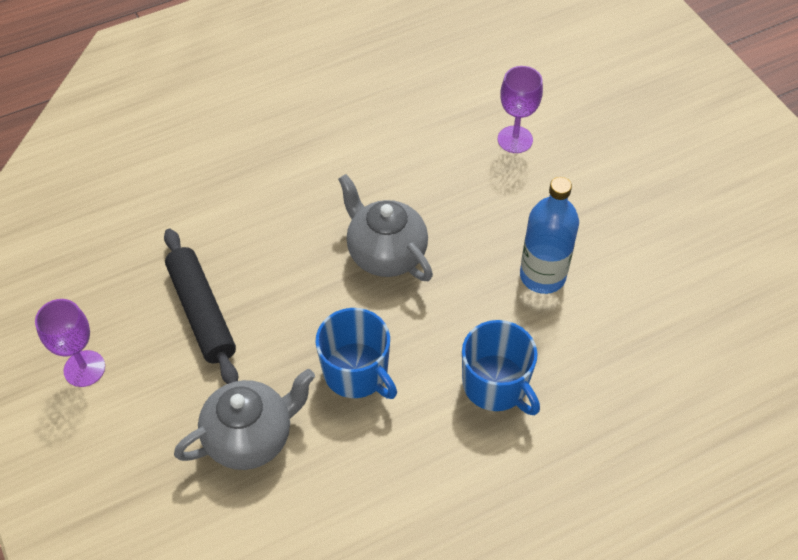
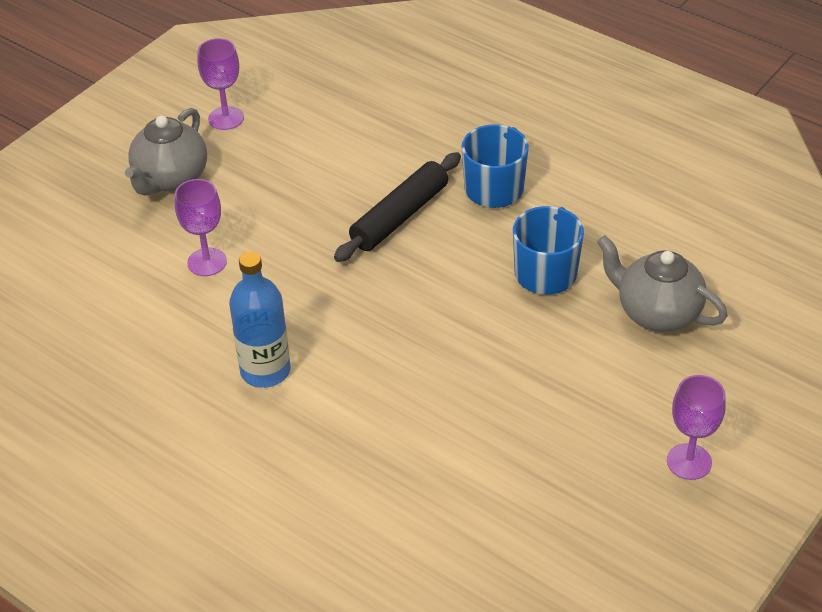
camera: 115 degrees left, 10 degrees down
black rolling pin [164,229,238,384] -> black rolling pin moved to [334,152,461,262]
grey teapot [338,174,433,281] -> grey teapot moved to [125,108,207,196]
blue bottle [520,177,579,294] -> blue bottle moved to [229,252,291,388]
none -> purple goblet [197,38,244,130]

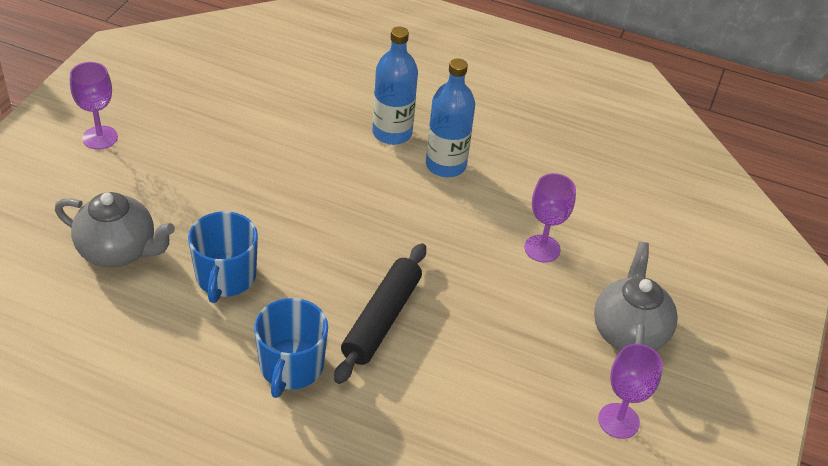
camera: 160 degrees right, 0 degrees up
none -> blue bottle [373,26,418,145]

